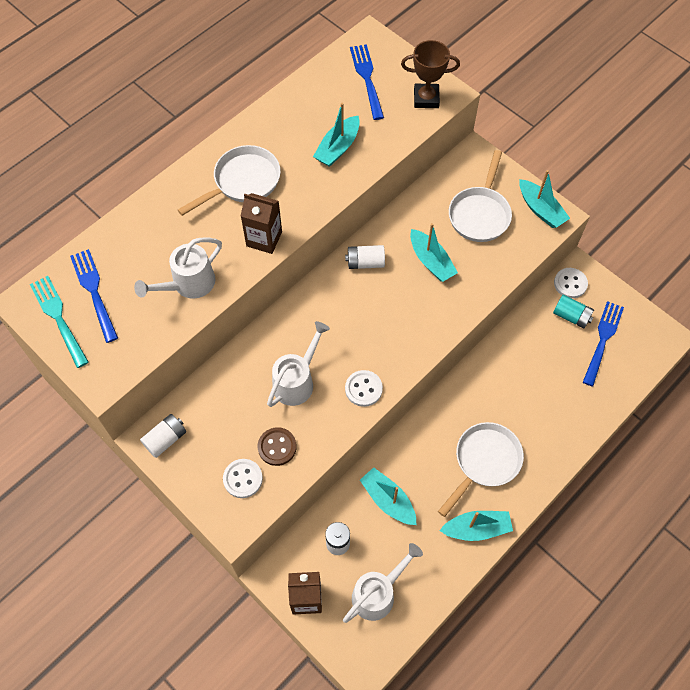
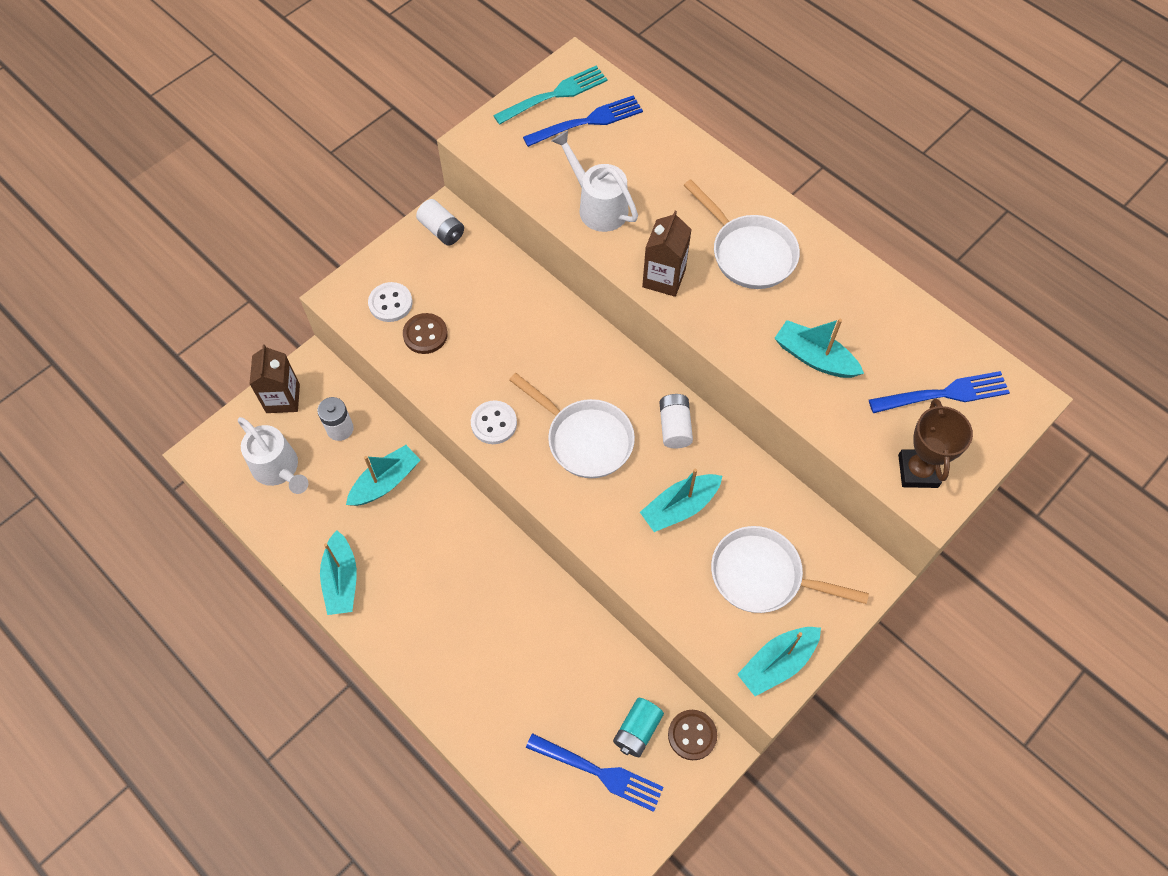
camera: 90 degrees right, 0 degrees up
white watering can [267,321,330,407] -> none
white pan [438,422,524,517] -> white pan moved to [509,373,635,478]
white button [554,268,588,298] -> brown button [668,710,717,760]

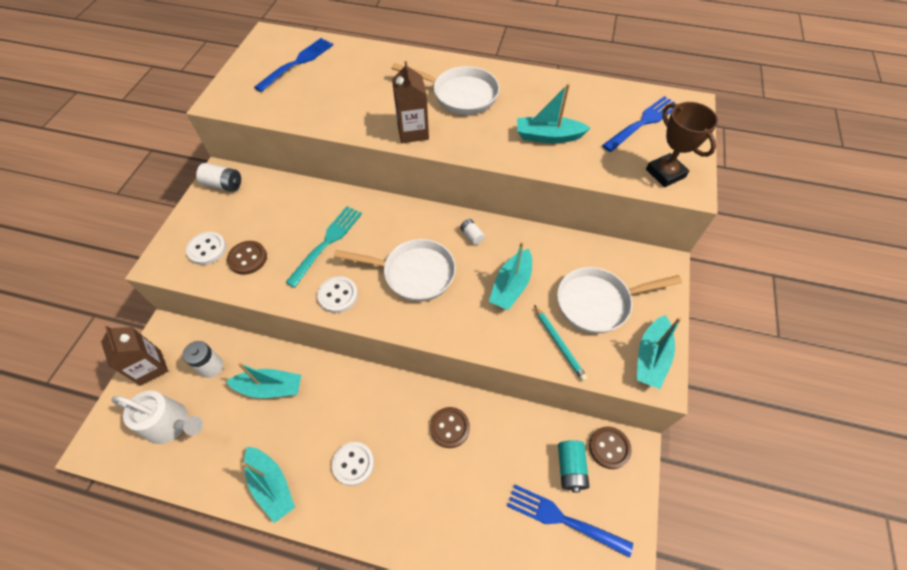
camera: 30 degrees left, 5 degrees down
turquoise boat [346,445,420,506] -> turquoise boat turned 75 degrees clockwise [226,363,302,398]
turquoise fork [493,66,608,125] -> turquoise fork moved to [285,206,362,288]
blue fork [526,733,663,812] -> blue fork turned 150 degrees counterclockwise [507,485,633,558]
white watering can [551,130,638,232] -> none
white battery [660,394,693,449] -> white battery [460,219,485,245], size x0.62
none -> white button [332,442,374,486]
none -> brown button [430,407,470,448]
none -> turquoise pencil [534,305,587,381]

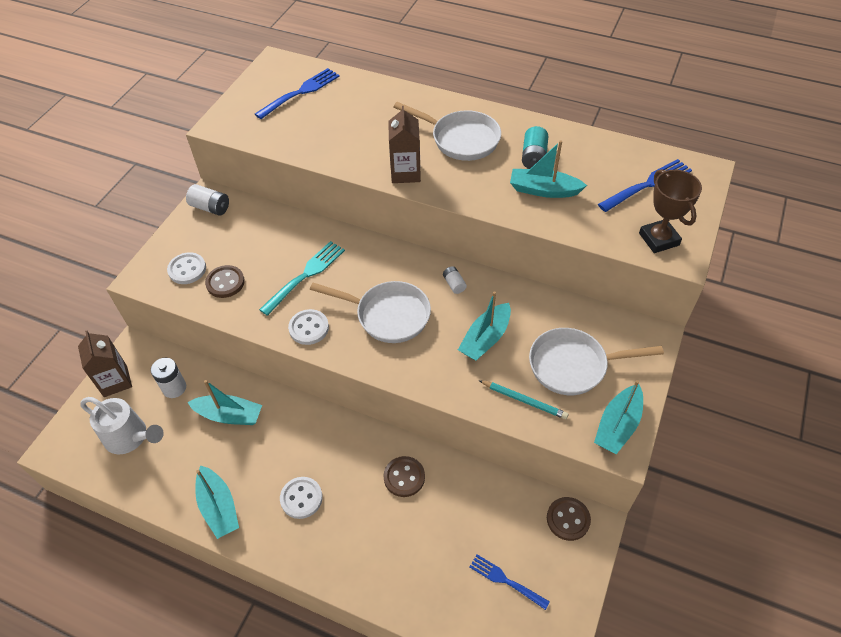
camera: 10 degrees right, 5 degrees down
blue fork [507,485,633,558] -> blue fork [470,554,550,610], size x0.65
turquoise pencil [534,305,587,381] -> turquoise pencil turned 45 degrees counterclockwise [479,380,568,419]
turquoise battery [558,440,590,493] -> turquoise battery moved to [522,126,548,169]

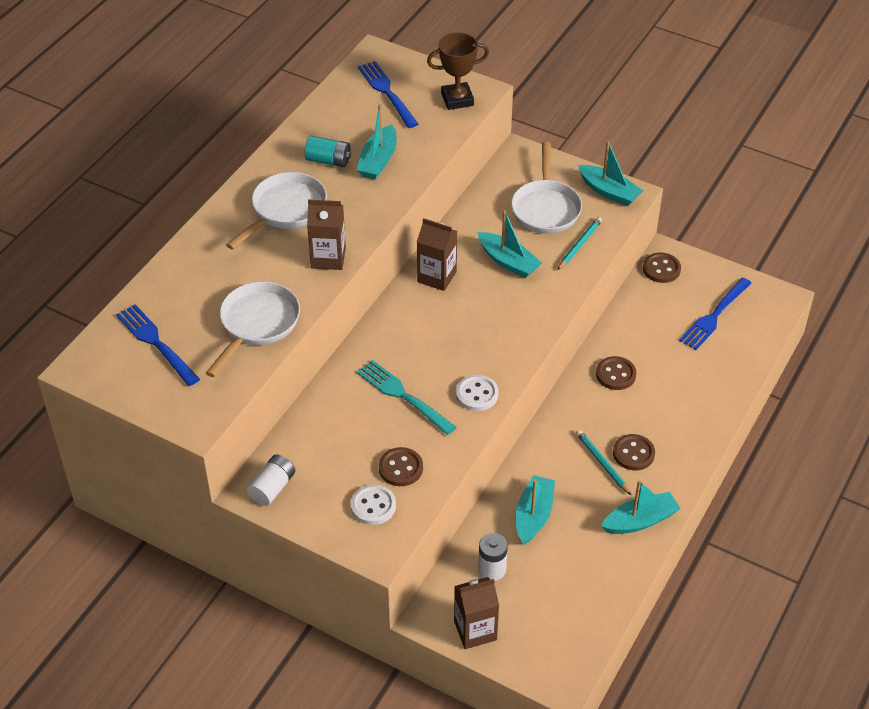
camera: 85 degrees left, 5 degrees down
white watering can [80,397,164,455] -> none
white button [280,477,323,519] -> brown button [613,434,655,470]
white pan [310,281,431,343] -> white pan moved to [206,281,300,377]
white battery [443,266,467,294] -> brown carton [417,218,457,291]
blue fork [470,554,550,610] -> blue fork [679,278,752,350], size x1.53
none -> turquoise pencil [576,430,631,495]

